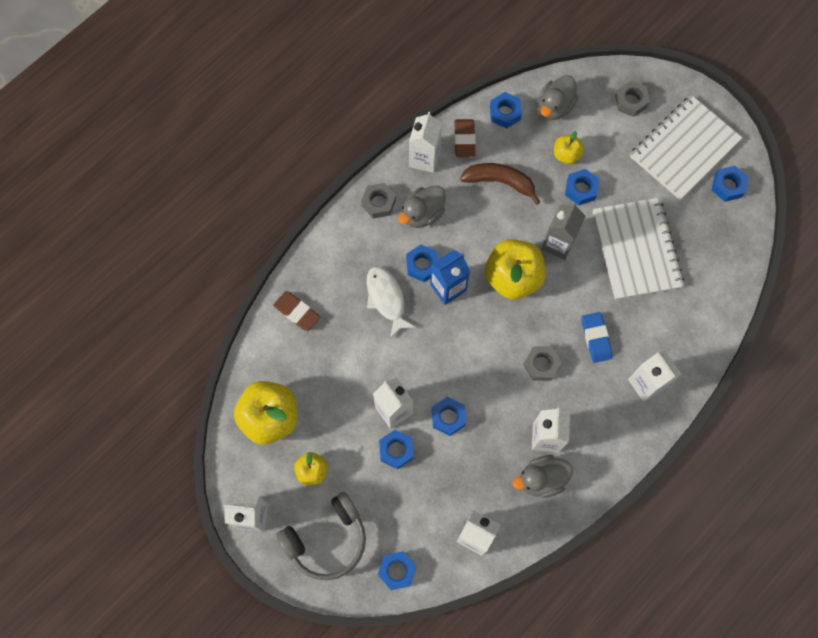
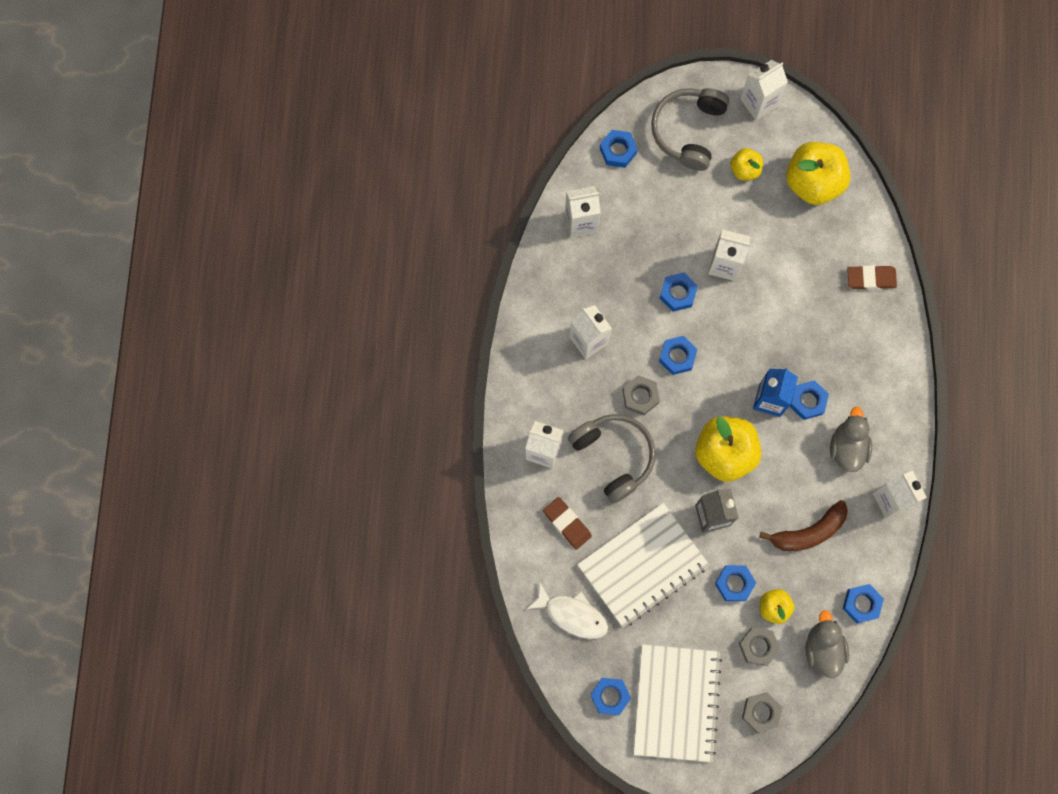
camera: 140 degrees right, 5 degrees up
grey nut [361,183,396,218] -> grey nut moved to [739,627,780,666]
white fish [367,266,416,338] -> white fish moved to [527,583,608,639]
blue nut [379,430,414,469] -> blue nut moved to [659,336,697,375]
brown eraser [454,119,476,157] -> brown eraser moved to [543,497,592,550]
grey duck [513,455,573,498] -> none
blue eraser [582,312,612,363] -> grey headphones [568,414,656,504]
white notebook [593,198,684,300] -> white notebook turned 75 degrees counterclockwise [577,503,709,627]

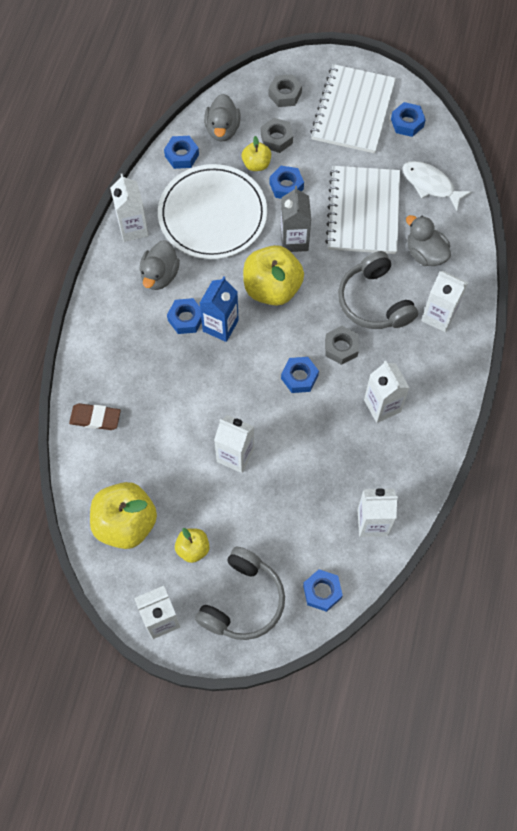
camera: 170 degrees left, 10 degrees down
brown eraser [543,497,592,550] -> grey duck [406,215,451,266]
white notebook [577,503,709,627] -> white notebook turned 60 degrees counterclockwise [325,166,400,254]
blue nut [660,273,698,312] -> none
brown banana [759,500,848,551] -> white plate [158,164,267,259]

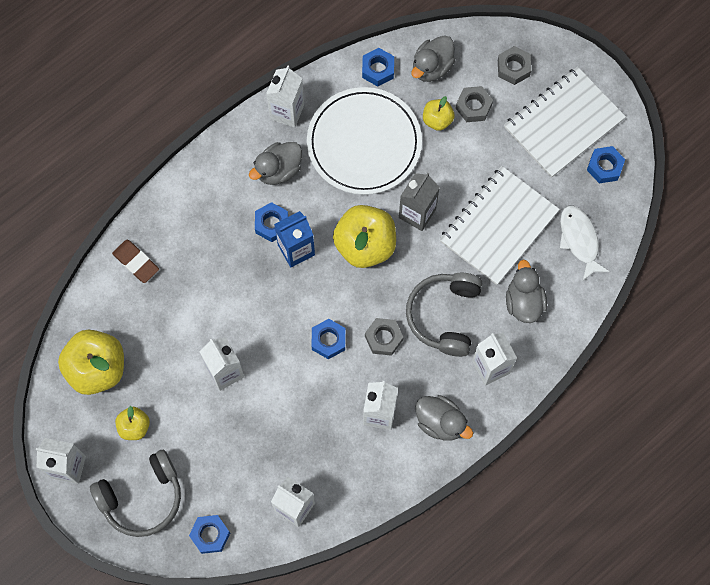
camera: 35 degrees right, 5 degrees up
blue nut [270,166,304,199] -> none
none -> grey duck [416,395,473,441]

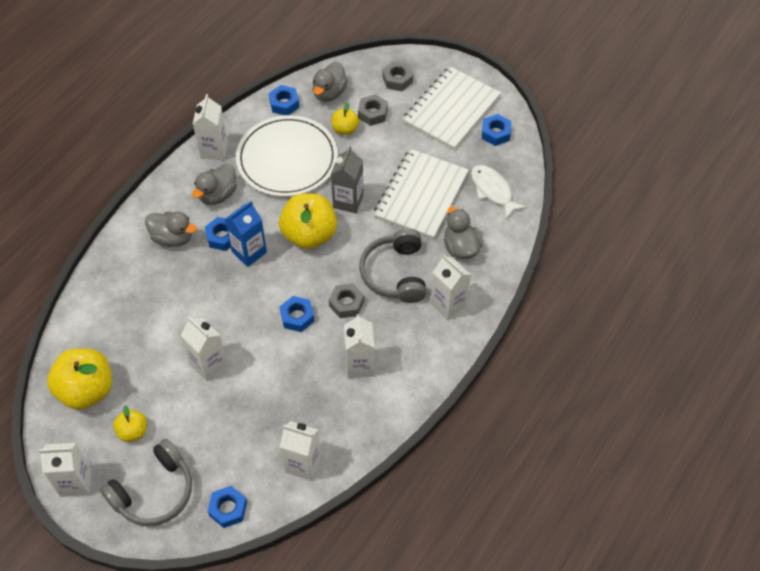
camera: 15 degrees left, 15 degrees down
brown eraser [112,240,159,283] -> none
grey duck [416,395,473,441] -> grey duck moved to [145,212,197,247]

